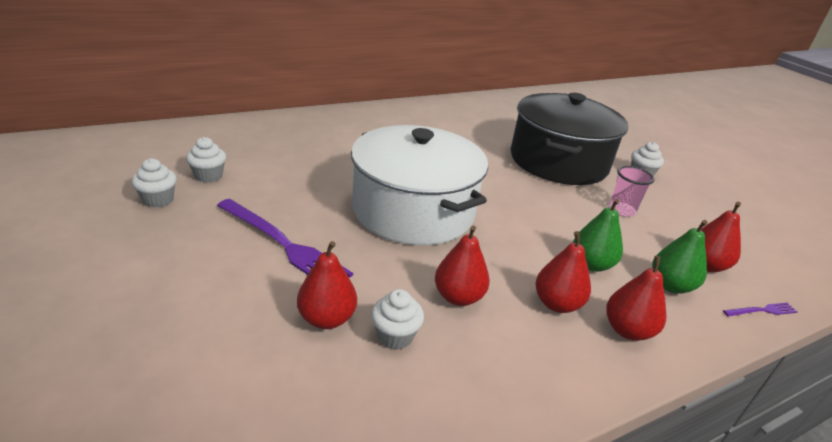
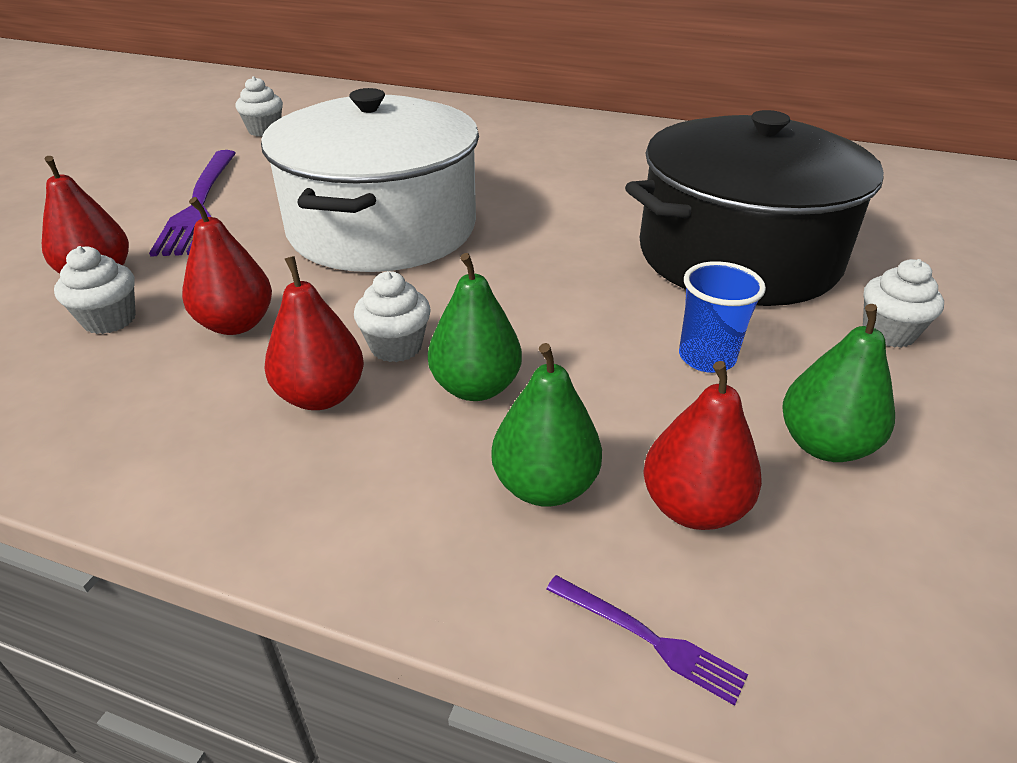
camera: 50 degrees right, 5 degrees up
white cupcake [132,158,177,208] -> white cupcake moved to [354,271,431,362]
red pear [606,256,666,341] -> none
pink cup [609,166,654,217] -> blue cup [679,261,766,373]
none -> green pear [782,304,895,462]

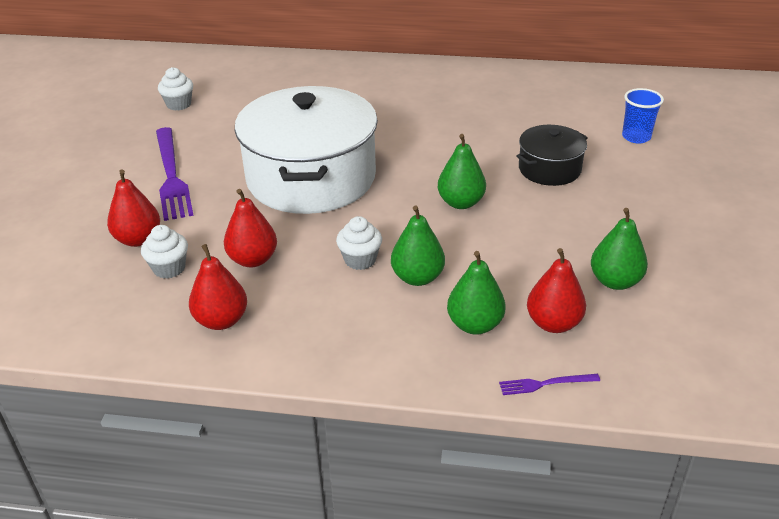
camera: 10 degrees left, 0 degrees up
red pear [264,256,364,410] -> red pear moved to [189,244,247,330]
purple fork [546,575,748,706] -> purple fork turned 150 degrees clockwise [499,374,600,395]
black pot [625,110,884,306] -> black pot [517,125,588,186], size x0.49
blue cup [679,261,766,373] -> blue cup moved to [622,88,664,144]
white cupcake [863,259,944,347] -> none
none -> green pear [438,134,486,209]

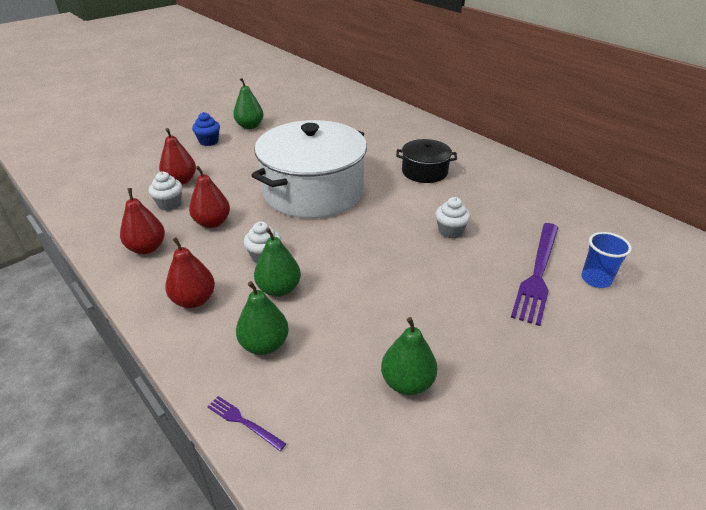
camera: 40 degrees right, 0 degrees up
purple fork [156,127,194,221] -> purple fork moved to [511,223,559,326]
white cupcake [158,67,193,111] -> white cupcake moved to [435,197,471,238]
green pear [438,134,486,209] -> green pear moved to [233,78,264,129]
black pot [517,125,588,186] -> black pot moved to [396,139,457,183]
red pear [527,248,586,333] -> red pear moved to [165,237,215,308]
none -> blue cupcake [192,112,220,146]

